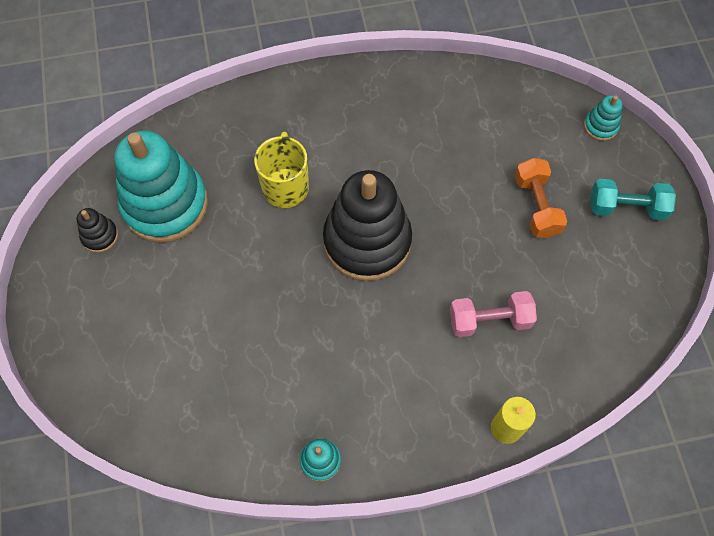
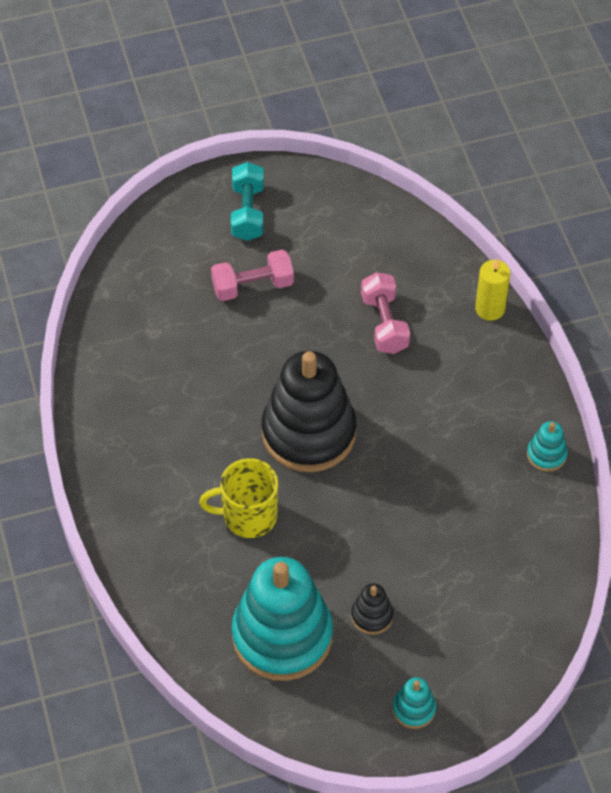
camera: 95 degrees left, 10 degrees down
black stacking toy [77,208,118,253] -> black stacking toy moved to [351,583,393,634]
orange dumbbell [515,158,567,238] -> pink dumbbell [211,250,294,301]
turquoise stacking toy [584,95,622,141] -> turquoise stacking toy moved to [393,677,436,729]

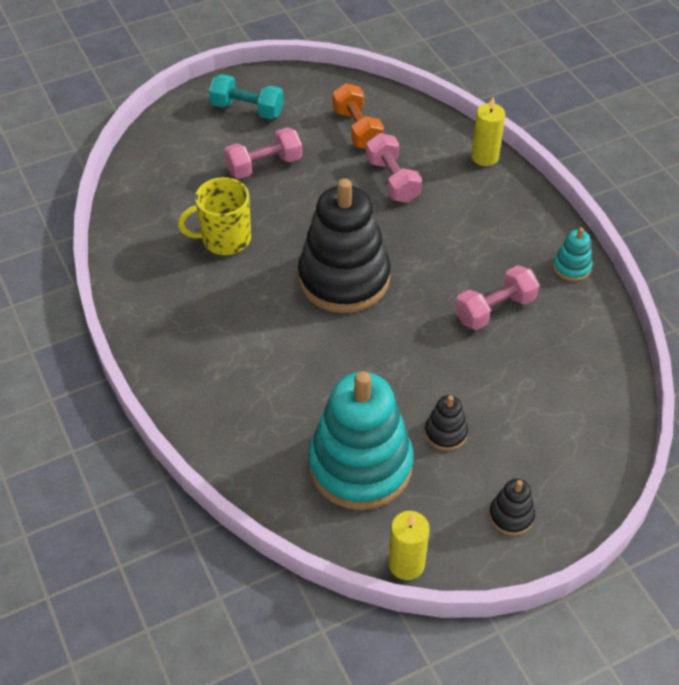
camera: 10 degrees left, 5 degrees down
yellow mug [199,458,278,538] -> yellow mug moved to [178,177,251,255]
turquoise dumbbell [231,162,264,241] -> turquoise dumbbell turned 60 degrees counterclockwise [209,74,284,119]
turquoise stacking toy [393,677,436,729] -> black stacking toy [489,479,535,536]
none -> orange dumbbell [332,83,384,149]
none -> yellow candle [389,511,430,580]
none -> pink dumbbell [455,265,540,330]

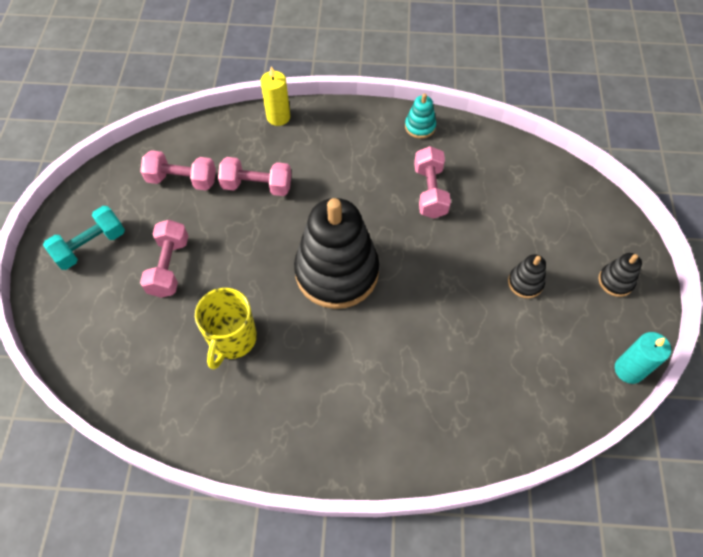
camera: 60 degrees left, 10 degrees up
turquoise stacking toy [308,371,414,510] -> none
orange dumbbell [332,83,384,149] -> pink dumbbell [140,150,216,191]
yellow candle [389,511,430,580] -> turquoise candle [615,332,671,384]

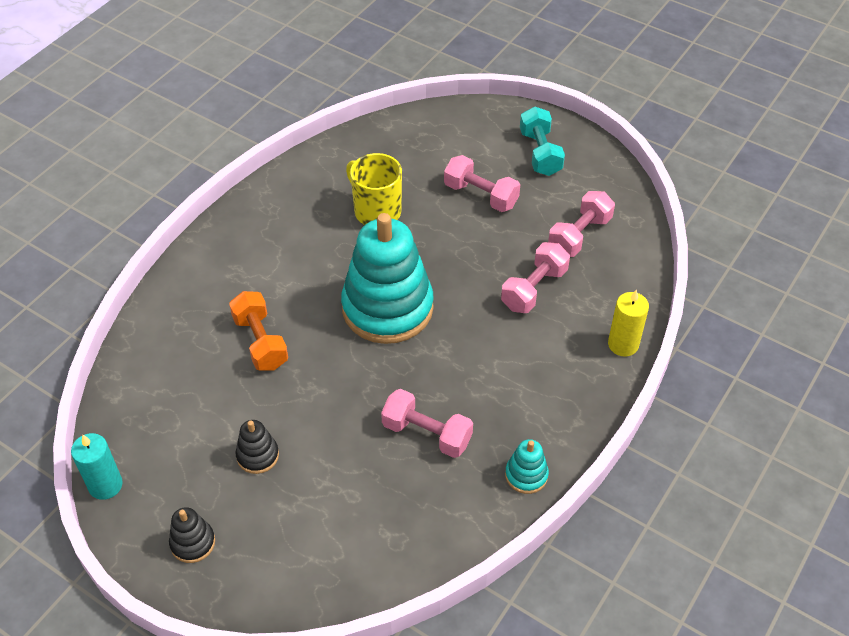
camera: 120 degrees right, 10 degrees down
black stacking toy [294,198,379,309] -> turquoise stacking toy [341,213,434,344]
none -> orange dumbbell [229,291,288,371]

